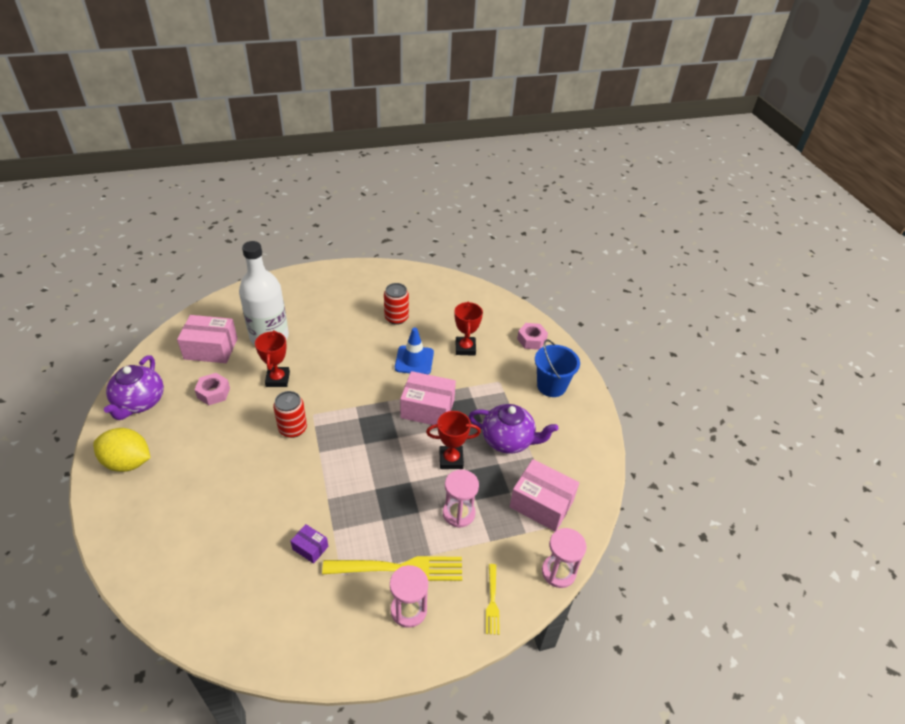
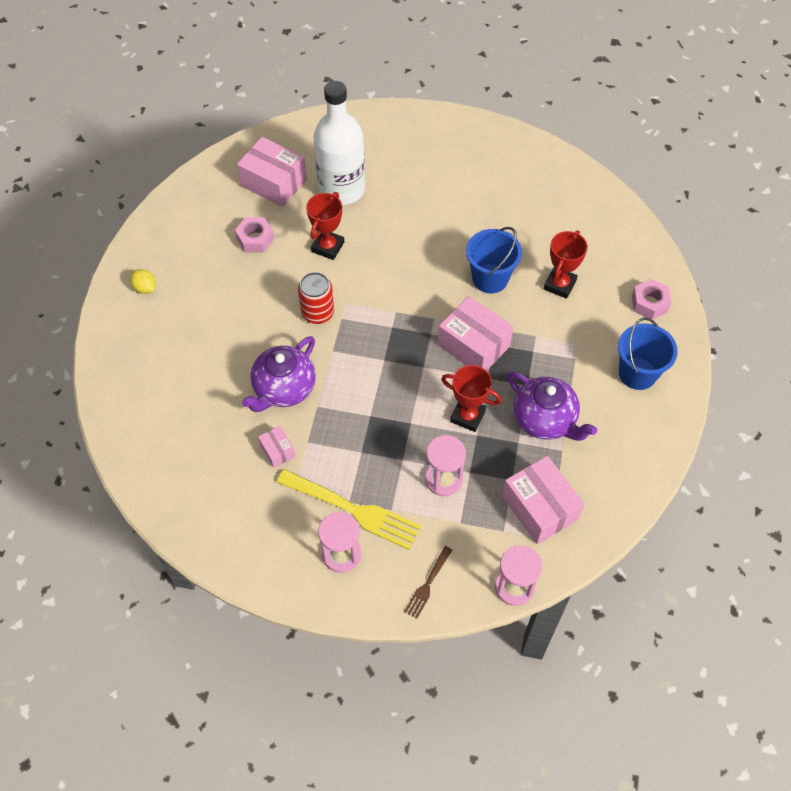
camera: 30 degrees right, 15 degrees up
yellow lemon [93,428,151,472] -> yellow lemon [130,269,156,294], size x0.51
purple teapot [104,355,164,420] -> purple teapot moved to [242,336,316,412]
purple box [291,524,328,564] -> pink box [258,426,296,468]
red can [384,283,409,325] -> none
blue traffic cone [395,327,434,374] -> blue bucket [466,227,522,293]
yellow fork [486,564,499,635] -> brown fork [404,546,452,619]

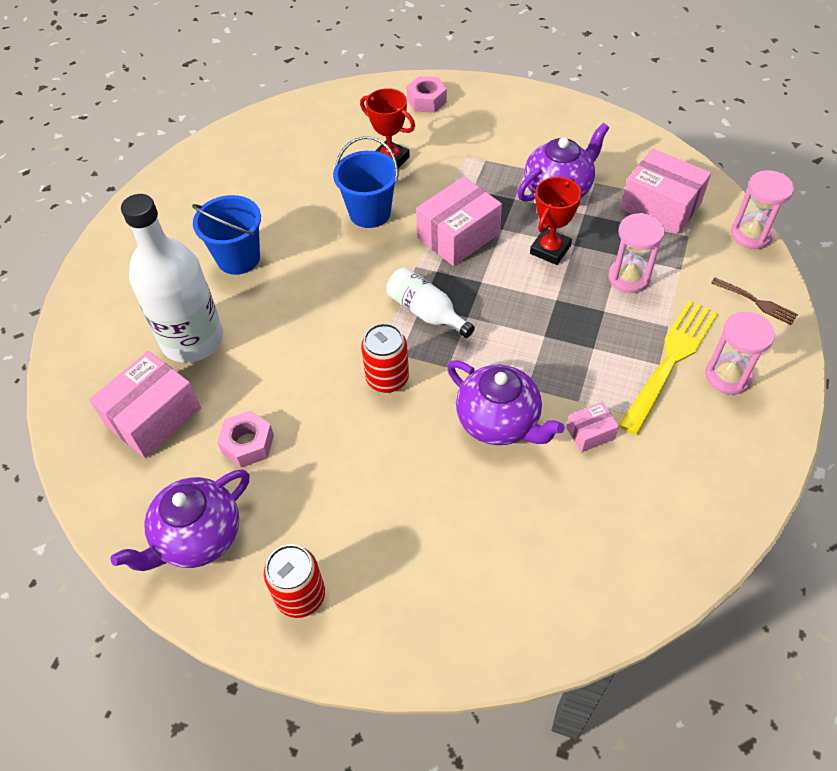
camera: 80 degrees left, 5 degrees down
yellow lemon [130,269,156,294] -> red can [264,544,325,618]
red trophy [306,192,344,260] -> none
pink box [502,456,584,544] -> pink box turned 60 degrees clockwise [621,149,711,234]
blue bucket [618,317,678,390] -> blue bucket moved to [192,195,261,275]
none -> purple teapot [110,469,249,571]
none -> white bottle [386,267,475,338]

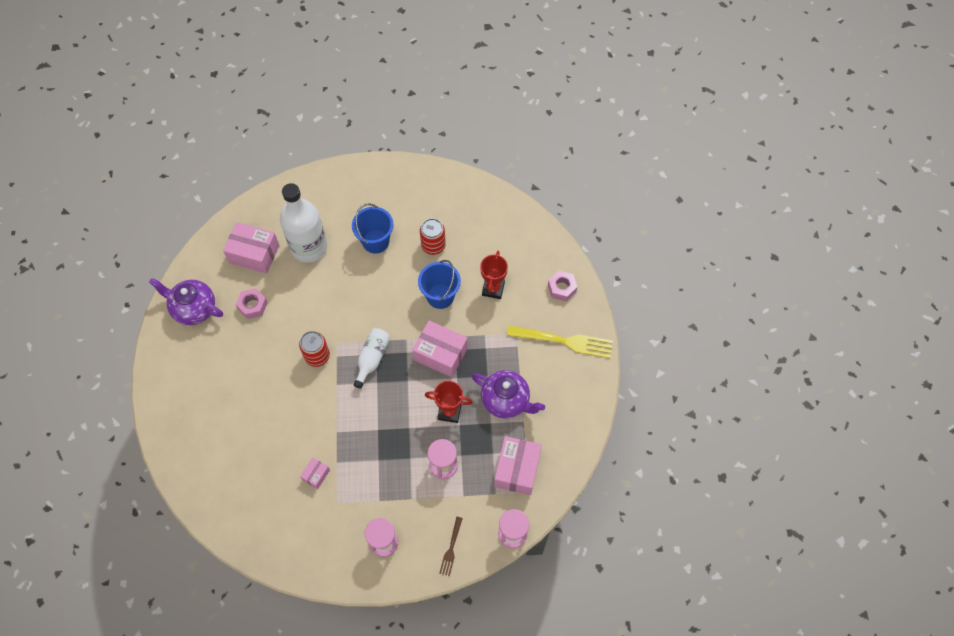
camera: 65 degrees right, 10 degrees up
red can [264,544,325,618] -> red can moved to [420,218,446,255]
purple teapot [447,360,565,445] -> none
pink box [566,402,619,452] -> pink box turned 75 degrees clockwise [300,457,330,489]
yellow fork [619,300,718,435] -> yellow fork moved to [507,325,613,358]

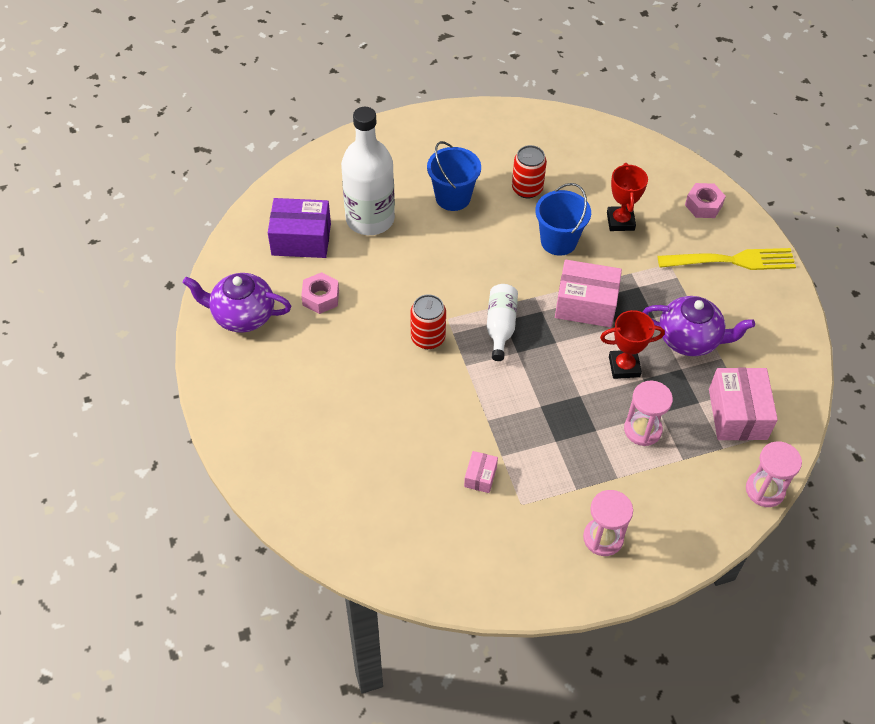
camera: 15 degrees left, 10 degrees down
pink box [223,222,279,274] -> purple box [268,198,331,258]
brown fork [439,517,463,576] -> none

